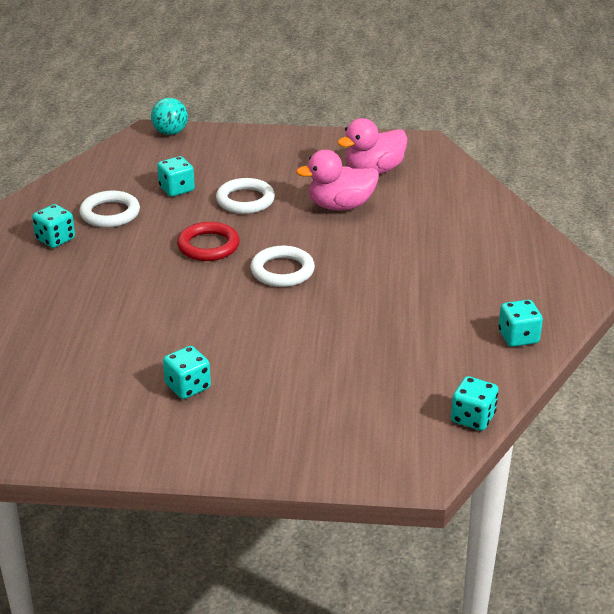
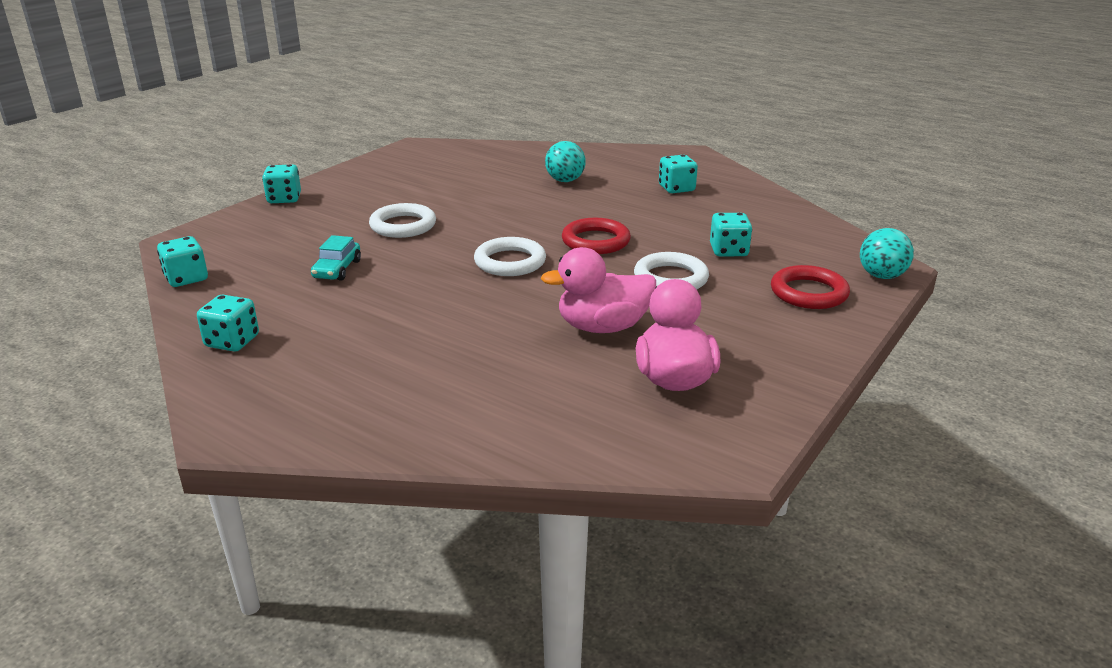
camera: 120 degrees right, 5 degrees down
white ring [79,191,140,228] -> white ring moved to [369,203,436,238]
turquoise dice [163,346,211,399] -> turquoise dice moved to [262,164,301,203]
pink duck [296,150,379,211] -> pink duck turned 120 degrees counterclockwise [541,247,656,333]
none -> turquoise car [311,235,361,281]
none -> turquoise ball [545,141,586,182]
none -> red ring [771,265,850,309]

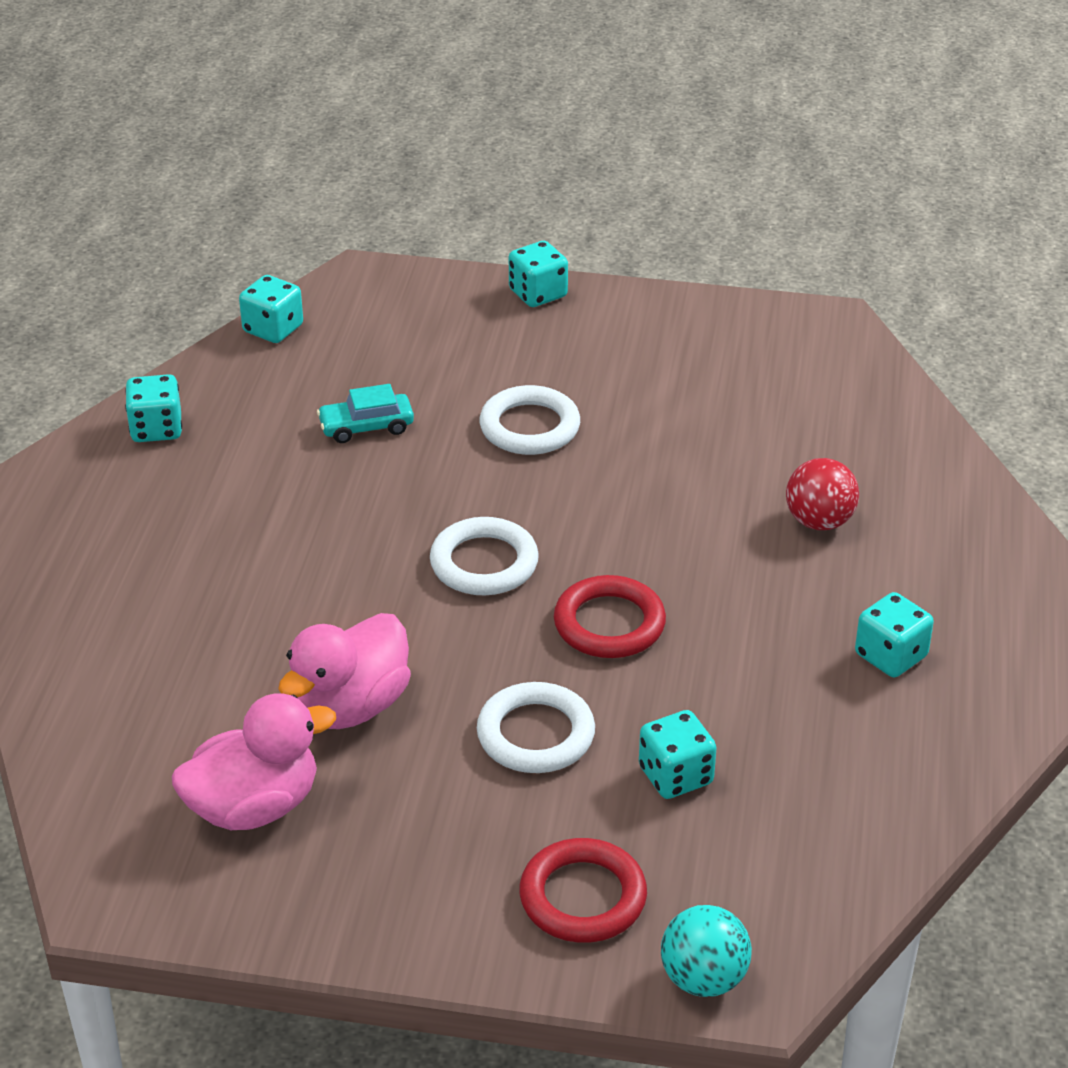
camera: 65 degrees right, 10 degrees up
pink duck [541,247,656,333] -> pink duck turned 105 degrees counterclockwise [278,613,411,729]
turquoise ball [545,141,586,182] -> red ball [786,458,859,530]

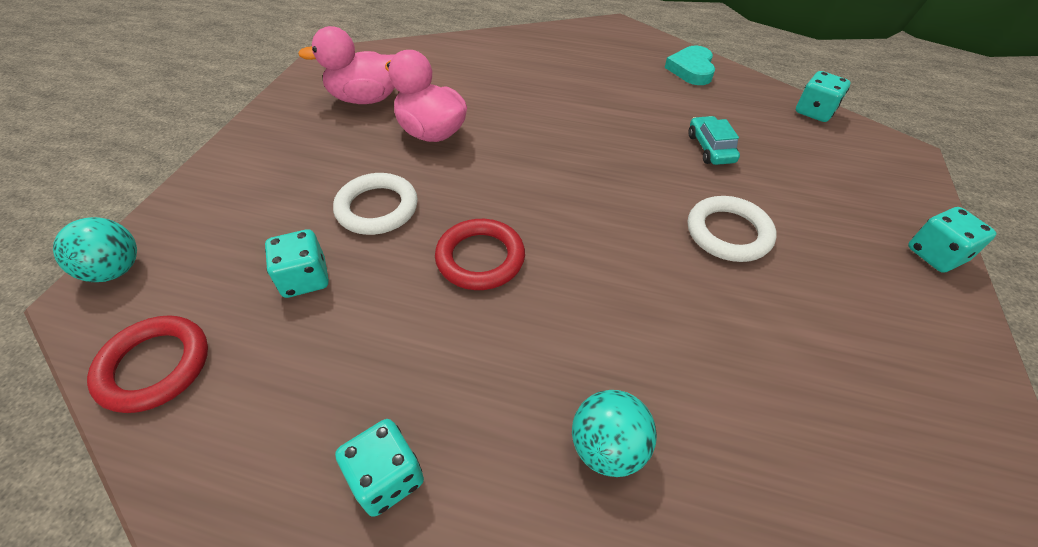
camera: 95 degrees right, 10 degrees up
turquoise dice [125,374,182,442] -> turquoise heart [665,46,715,85]
pink duck [172,693,336,830] -> pink duck turned 105 degrees clockwise [298,26,396,104]
white ring [430,517,539,595] -> none
red ring [519,838,647,943] -> red ring moved to [87,315,208,413]
red ball [786,458,859,530] -> turquoise ball [572,390,657,477]

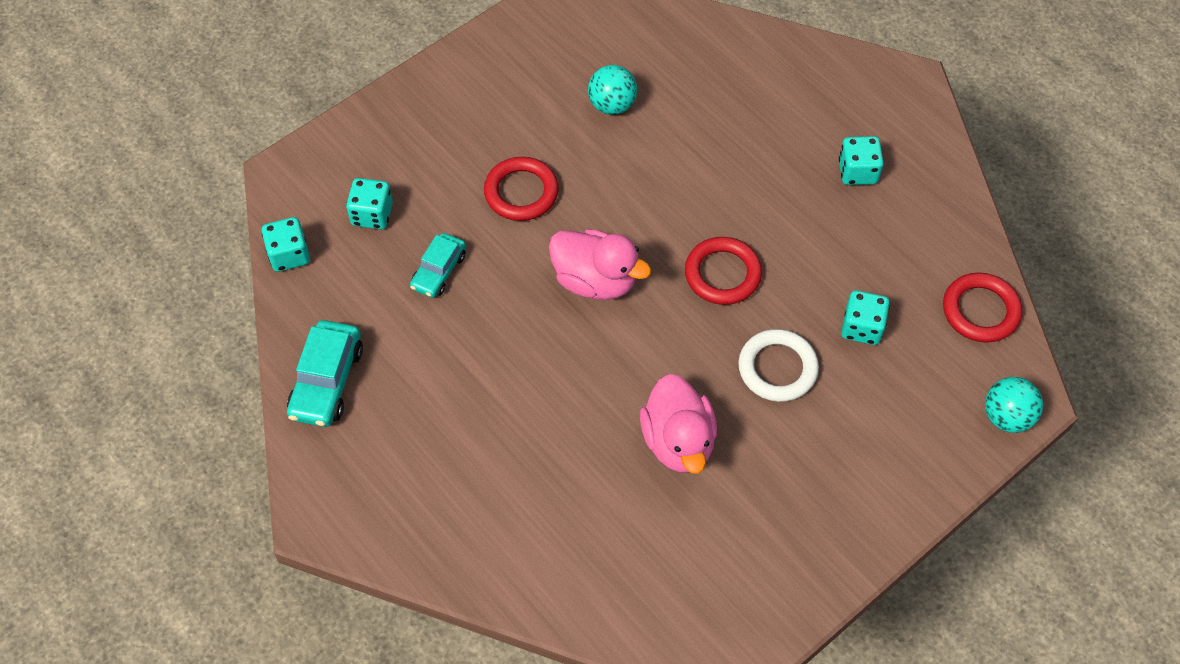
camera: 145 degrees left, 10 degrees up
pink duck [298,26,396,104] -> pink duck moved to [549,229,651,300]
turquoise ball [572,390,657,477] -> turquoise ball moved to [588,65,637,115]
turquoise heart [665,46,715,85] -> turquoise car [287,320,363,427]
white ring [688,196,776,262] -> red ring [484,157,559,221]
turquoise dice [908,207,996,273] -> turquoise dice moved to [346,178,393,229]

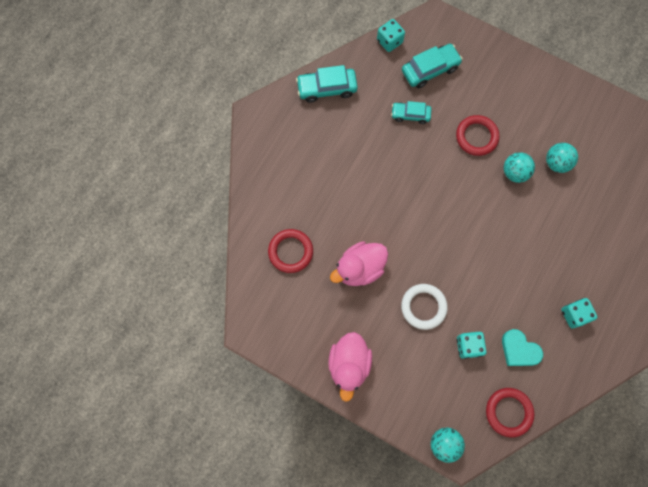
camera: 70 degrees right, 15 degrees up
turquoise dice [346,178,393,229] -> turquoise car [402,44,463,88]
pink duck [549,229,651,300] -> pink duck moved to [328,332,372,402]
red ring [685,237,762,305] -> red ring moved to [268,229,313,273]
none -> turquoise heart [502,329,543,366]
none -> turquoise ball [503,152,535,183]

